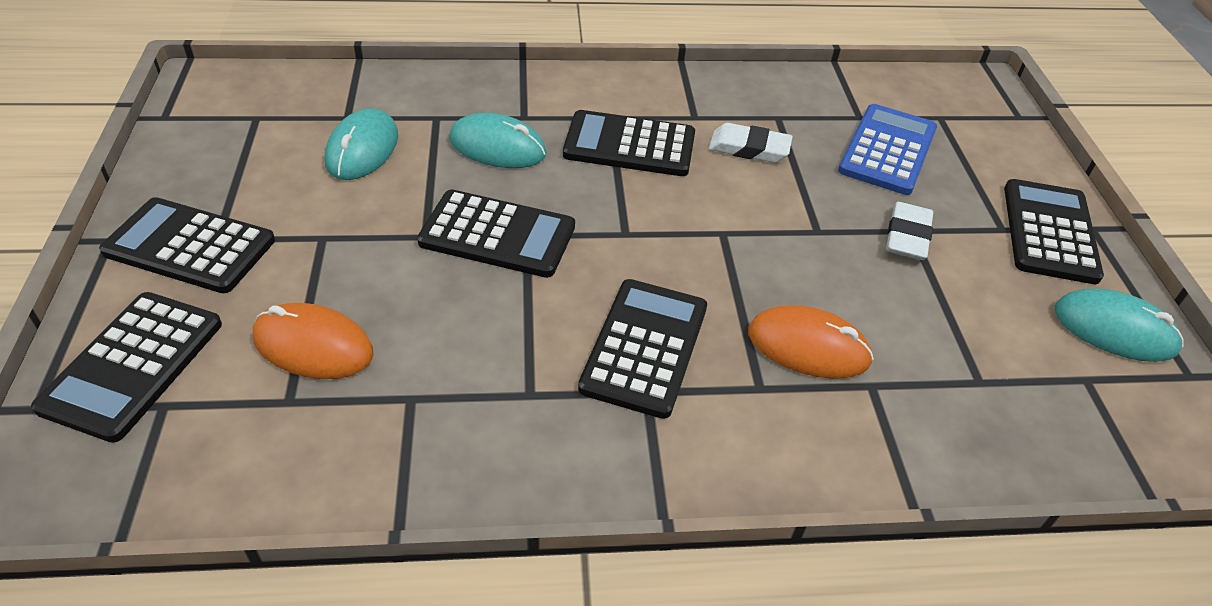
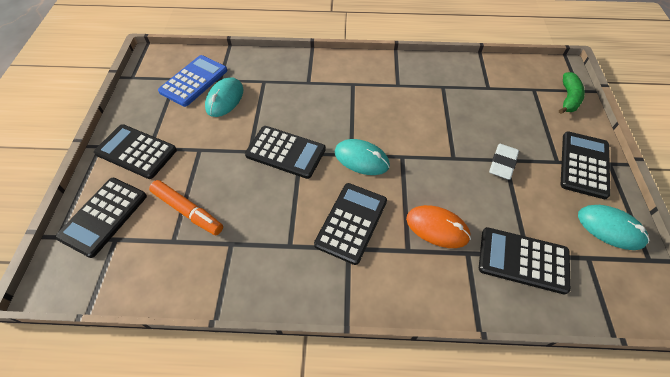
camera: 10 degrees right, 10 degrees up
orange mouse [253,303,374,379] -> orange marker [149,180,223,235]
turquoise mouse [449,113,547,168] -> turquoise mouse moved to [335,139,390,175]
black calculator [563,110,695,176] -> black calculator moved to [479,227,571,294]
white eraser [709,123,793,163] -> none
blue calculator [838,104,937,195] -> blue calculator moved to [158,55,227,107]
none -> green banana [559,72,585,114]

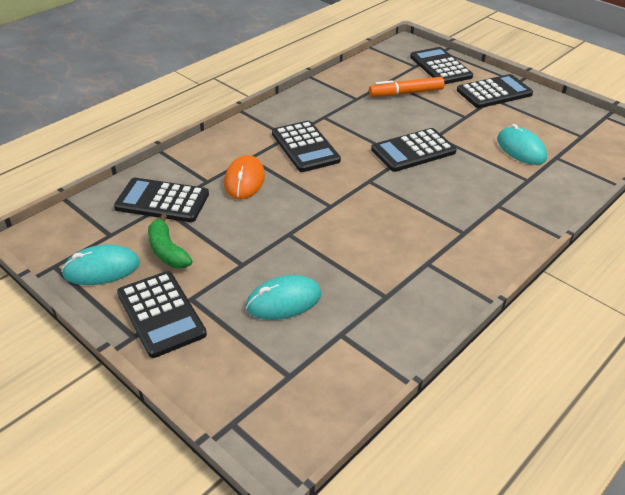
camera: 130 degrees right, 15 degrees down
blue calculator [158,55,227,107] -> none
turquoise mouse [335,139,390,175] -> turquoise mouse moved to [246,275,321,320]
orange mouse [406,205,471,248] -> orange mouse turned 60 degrees counterclockwise [224,155,265,200]
black calculator [479,227,571,294] -> black calculator turned 135 degrees counterclockwise [114,178,209,222]
white eraser [489,144,519,180] -> none
green banana [559,72,585,114] -> green banana moved to [148,214,193,268]

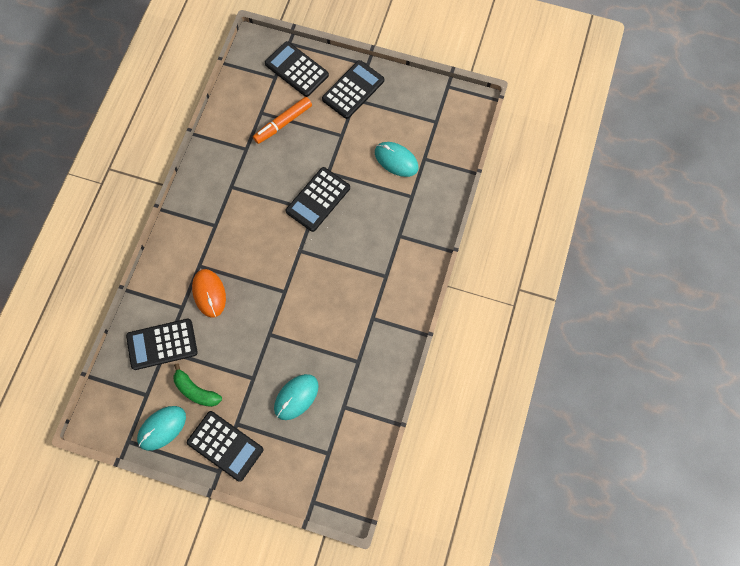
camera: 25 degrees left, 30 degrees up
black calculator [272,121,341,172] -> none

